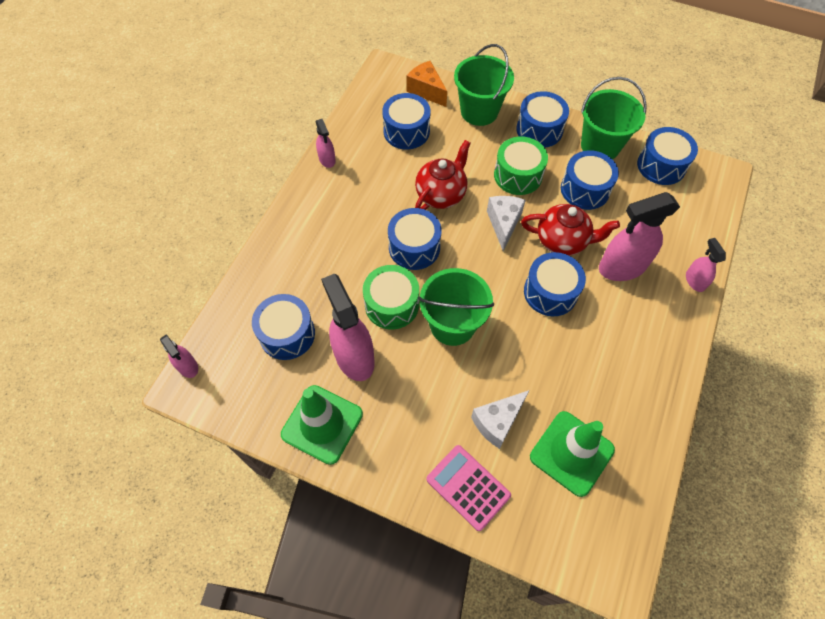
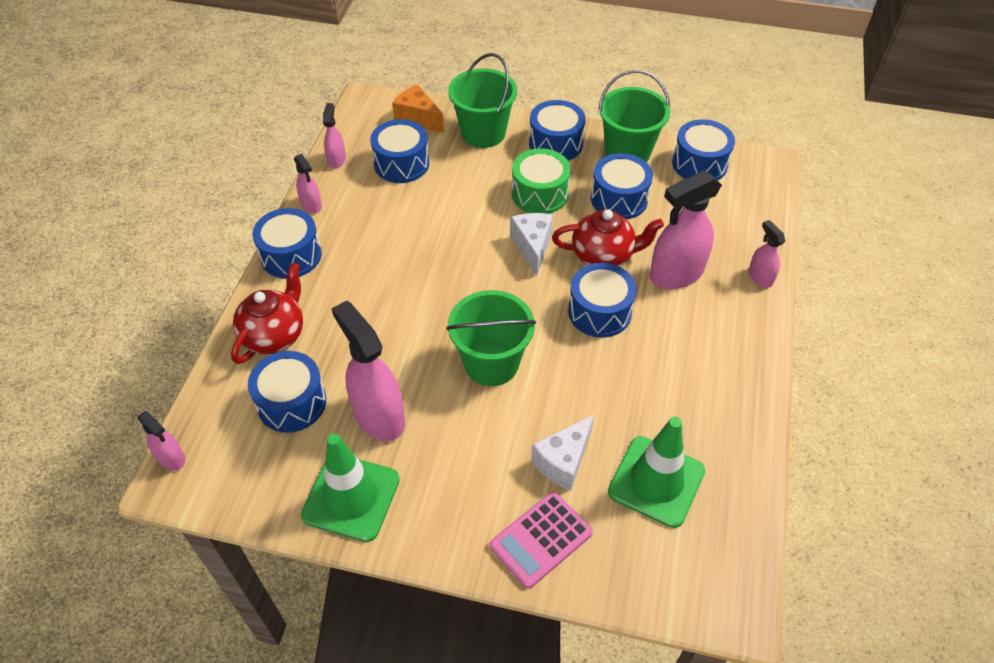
camera: 10 degrees left, 10 degrees down
green drum [363,265,419,329] -> none
blue drum [388,208,442,270] -> blue drum moved to [253,208,322,279]
red teapot [415,140,471,210] -> red teapot moved to [231,263,303,364]
pink calculator [426,445,511,531] -> pink calculator turned 75 degrees counterclockwise [490,491,593,589]
none -> pink spray bottle [323,103,346,168]

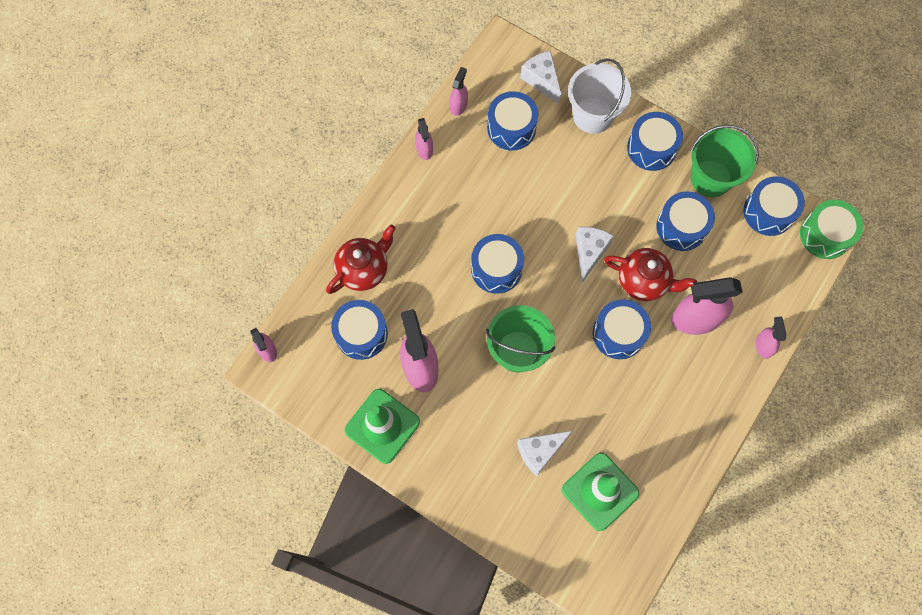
camera: 20 degrees right, 20 degrees up
blue drum [253,208,322,279] -> blue drum moved to [471,234,524,294]
orange cheese [392,84,444,133] -> white cheese [520,51,561,104]
green bucket [448,53,517,148] -> white bucket [568,58,631,134]
pink calculator [490,491,593,589] -> none
green drum [512,148,571,214] -> green drum moved to [800,200,863,259]

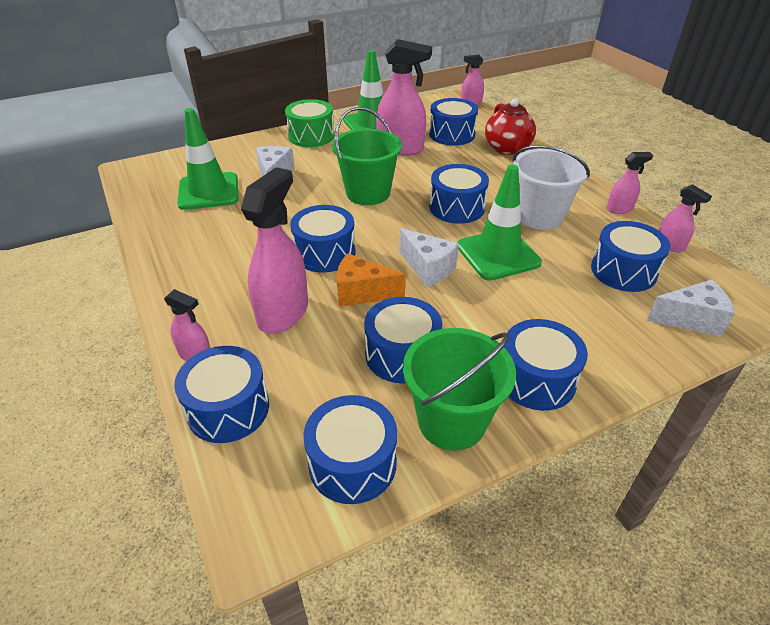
camera: 120 degrees right, 30 degrees down
pink spray bottle [415,118,433,160] -> pink spray bottle turned 150 degrees clockwise [606,152,653,214]
white bucket [568,58,631,134] -> white bucket moved to [513,145,590,230]
red teapot [604,248,697,301] -> orange cheese [337,253,406,307]
green drum [800,200,863,259] -> green drum moved to [285,99,334,147]
none -> blue drum [174,346,269,443]
none -> green traffic cone [457,165,542,281]

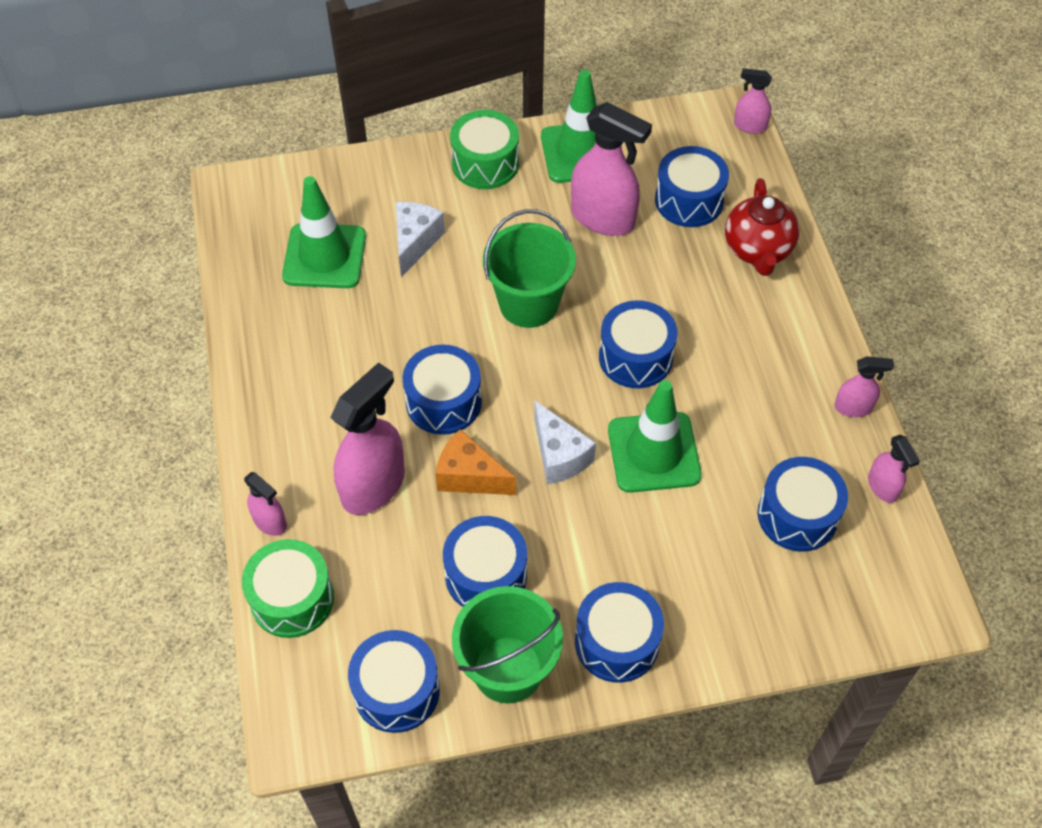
camera: 15 degrees right, 15 degrees up
blue drum [174,346,269,443] -> green drum [242,539,334,638]
white bucket [513,145,590,230] -> none
white cheese [646,279,735,337] -> none

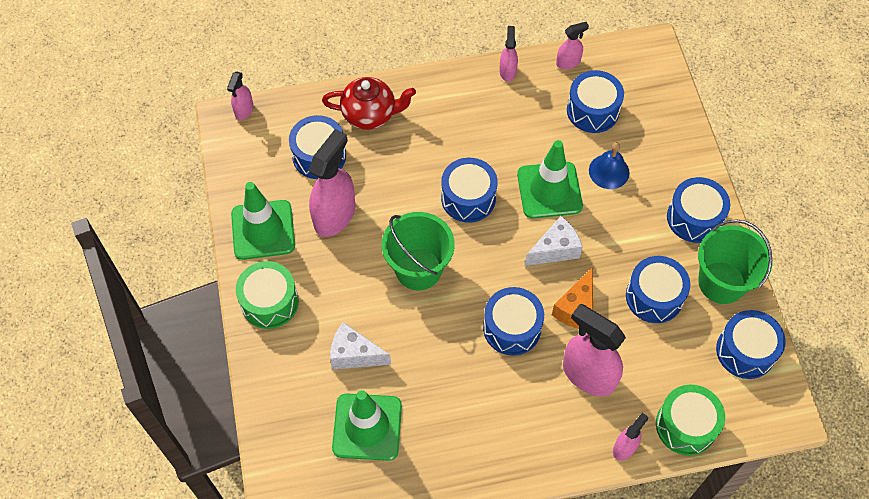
camera: 90 degrees left, 5 degrees up
none -> blue bell [589,142,630,189]

